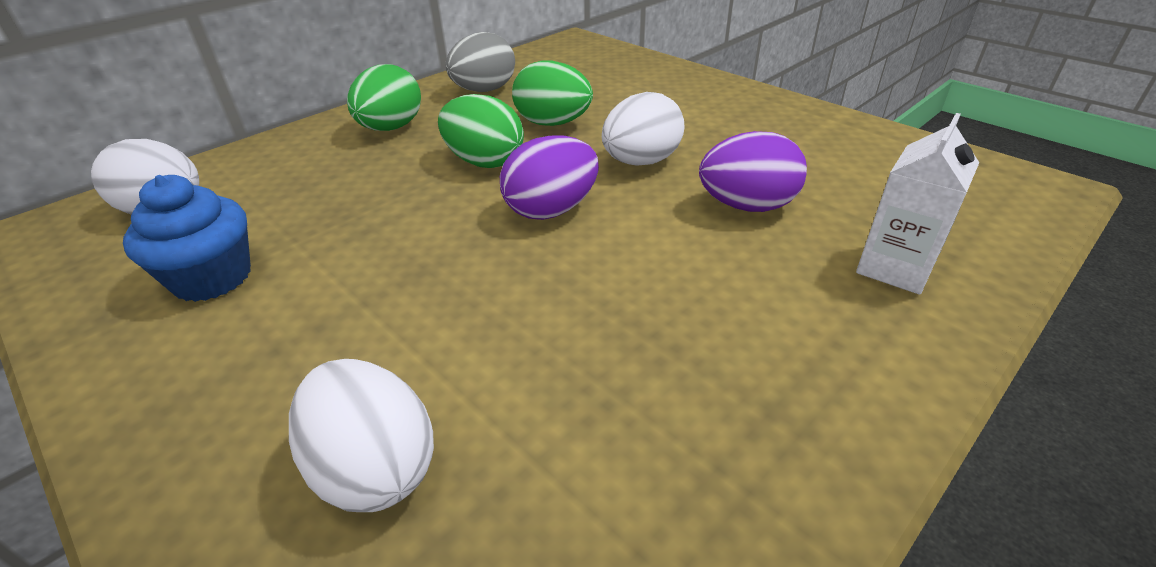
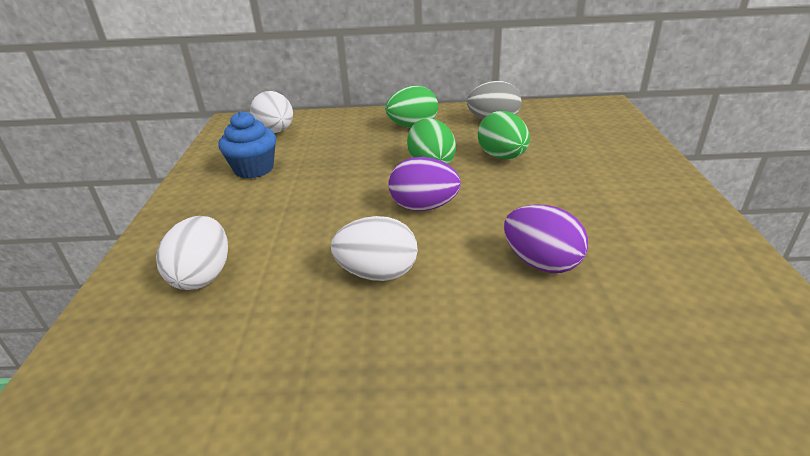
camera: 45 degrees right, 5 degrees down
white egg [602,92,685,166] -> white egg moved to [331,216,418,281]
white carton [856,113,979,295] -> none

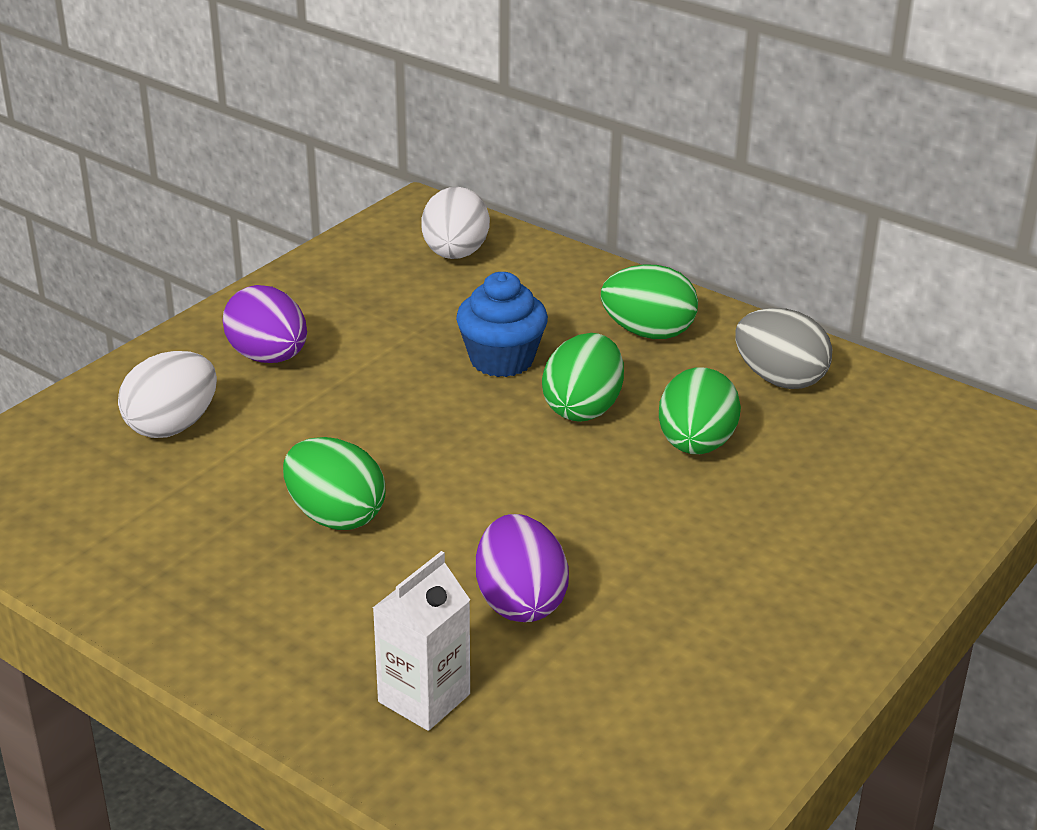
camera: 35 degrees right, 0 degrees up
blue cupcake [218,111,276,179] -> blue cupcake moved to [456,272,548,377]
white egg [331,216,418,281] -> green egg [283,437,385,530]
purple egg [389,157,461,211] -> purple egg moved to [223,285,307,363]
none -> white carton [373,551,470,731]

